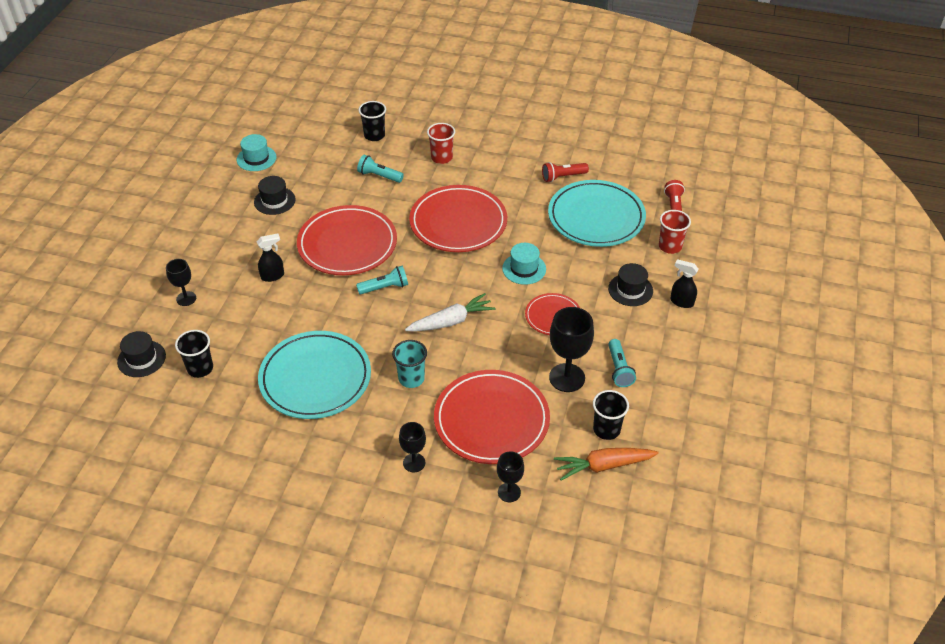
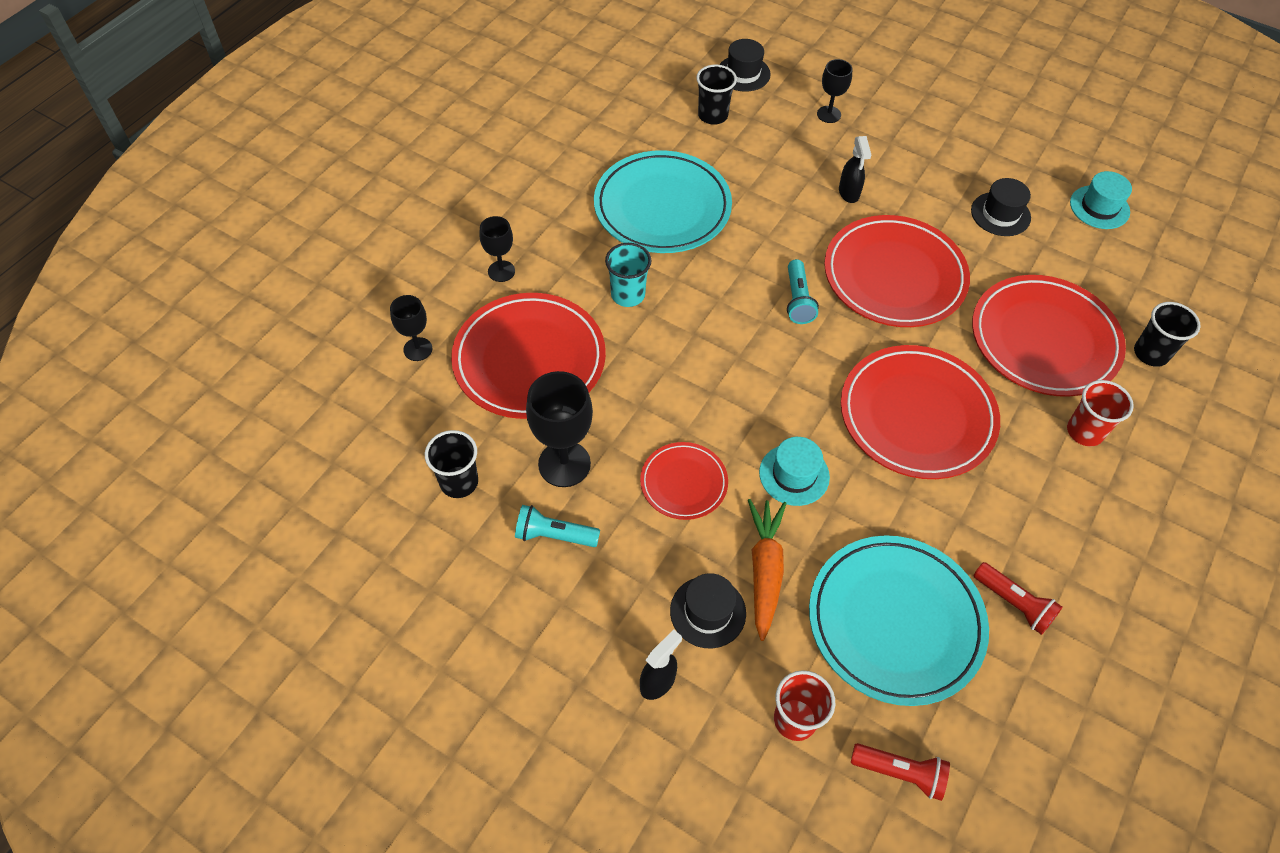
camera: 105 degrees right, 10 degrees up
turquoise flashlight [357,155,404,183] -> red plate [972,275,1126,397]
white carrot [405,293,495,332] -> none
red flashlight [542,162,589,182] -> red flashlight turned 135 degrees clockwise [973,562,1063,635]
orange carrot [554,448,659,480] -> orange carrot moved to [748,499,787,641]

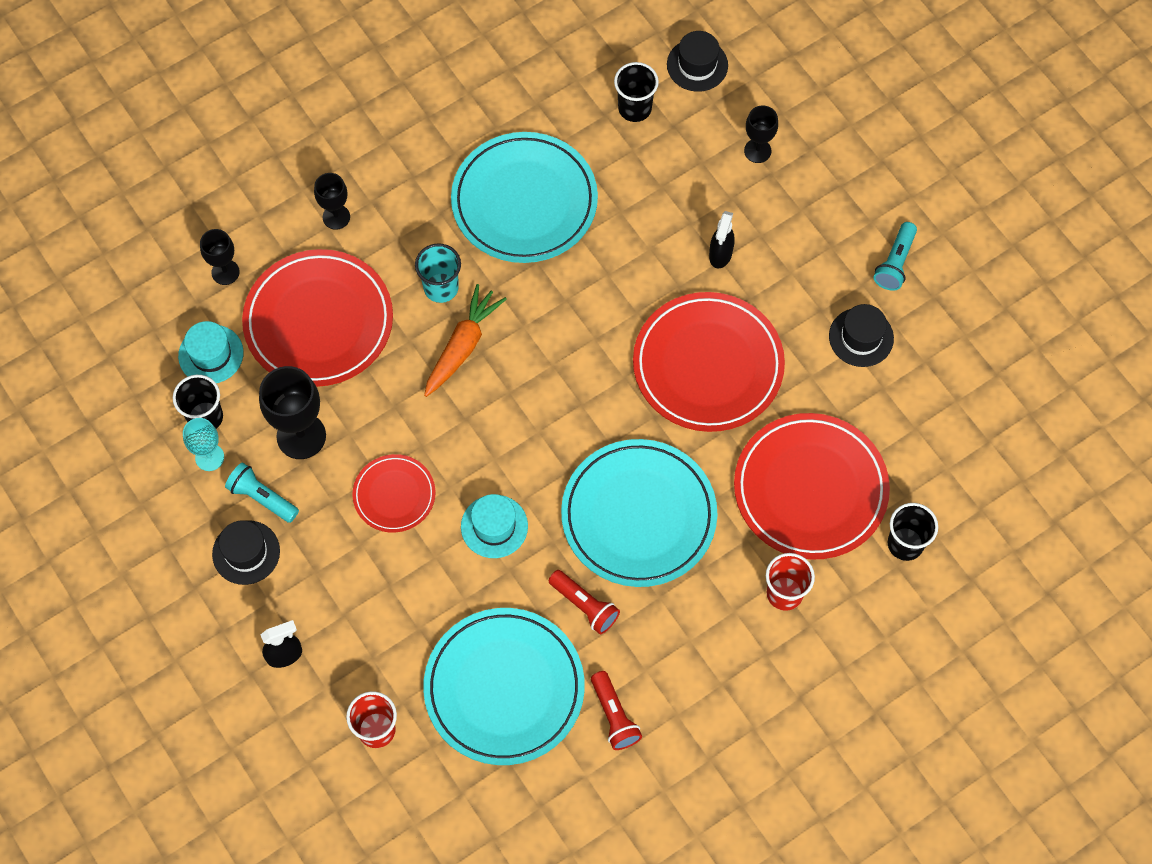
camera: 25 degrees right, 10 degrees up
black hat [670,573,746,648] -> black hat moved to [212,520,280,585]
orange carrot [748,499,787,641] -> orange carrot moved to [424,284,506,397]
turquoise flashlight [787,259,819,324] -> turquoise flashlight moved to [873,222,917,291]
red plate [841,345,1000,479] -> turquoise plate [561,439,717,587]
red flashlight [851,743,950,801] -> red flashlight moved to [548,570,620,634]
turquoise hat [1070,171,1132,229] -> turquoise hat moved to [178,321,244,383]
none -> turquoise goblet [183,418,224,471]

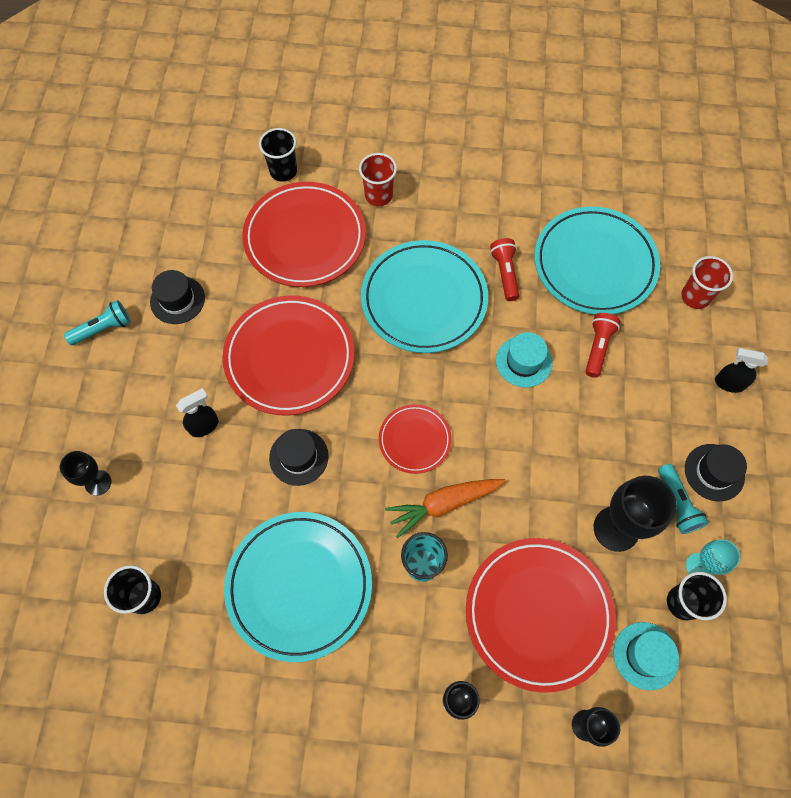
camera: 140 degrees left, 0 degrees up
red plate [352,454,436,532] -> red plate moved to [379,404,452,474]
red flashlight [591,671,642,750] -> red flashlight moved to [585,313,620,378]
black hat [667,31,728,92] -> black hat moved to [269,429,329,486]

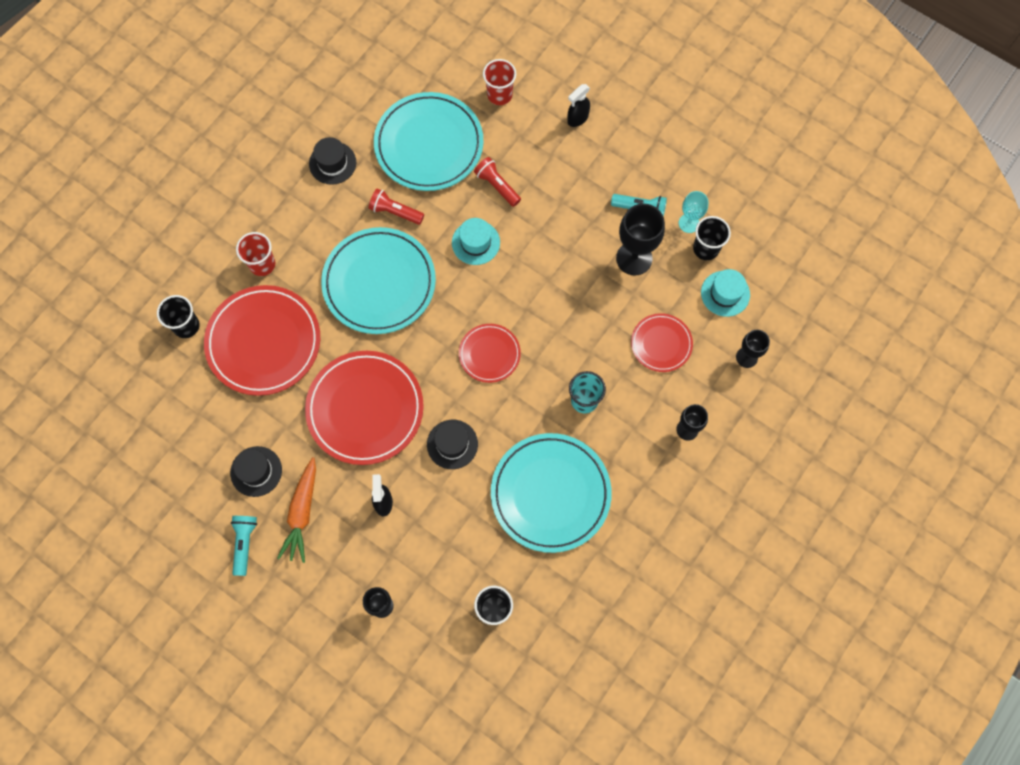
camera: 60 degrees left, 5 degrees up
orange carrot [385,479,506,538] -> orange carrot moved to [277,457,316,563]
red plate [466,538,616,693] -> red plate [631,313,693,372], size x0.53
black hat [685,444,747,501] -> black hat moved to [309,137,356,185]

